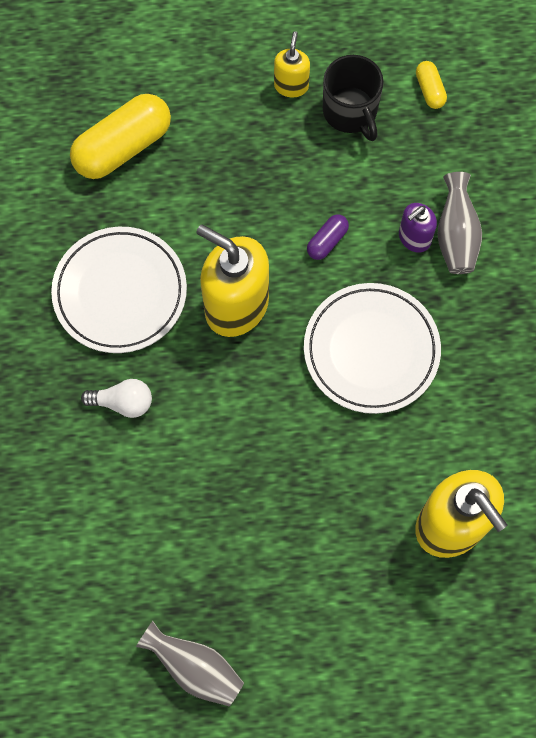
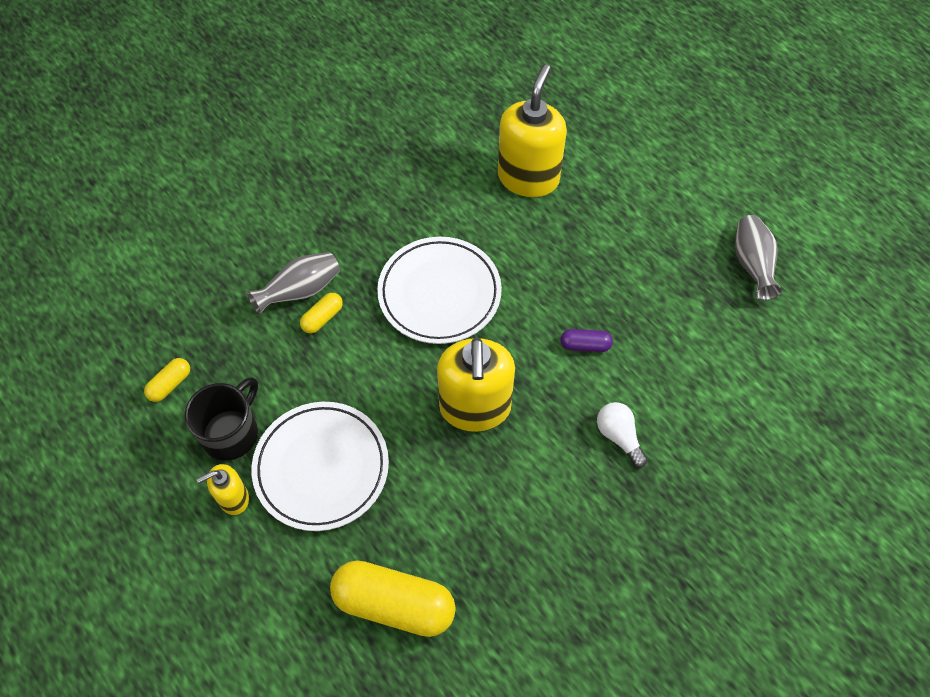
camera: 125 degrees left, 10 degrees down
white plate [51,227,187,353] -> white plate moved to [252,402,389,531]
purple capsule [307,214,349,260] -> purple capsule moved to [560,329,613,352]
purple soap dispenser [399,203,437,253] -> yellow capsule [300,293,343,333]

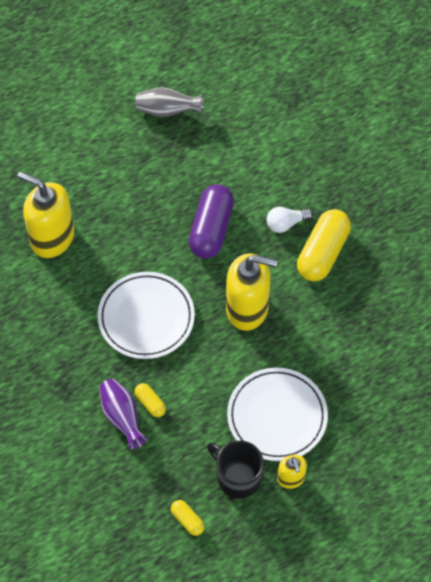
camera: 80 degrees left, 0 degrees up
grey vase [247,252,340,314] -> purple vase [99,379,147,449]
yellow capsule [330,560,456,637] -> yellow capsule moved to [297,209,351,281]
purple capsule [560,329,613,352] -> purple capsule [189,184,234,259], size x2.13

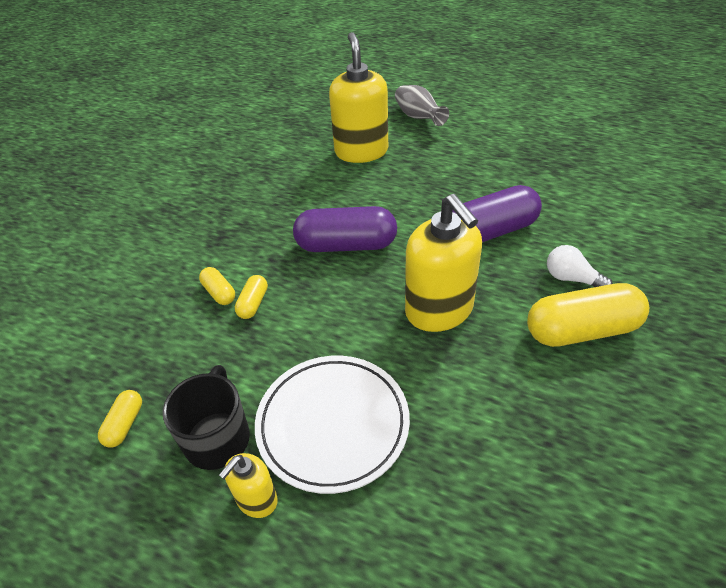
camera: 55 degrees right, 15 degrees down
white plate [98,272,195,359] -> purple capsule [293,206,397,252]
purple vase [99,379,147,449] -> yellow capsule [199,267,235,305]
grey vase [135,87,204,117] -> grey vase moved to [395,85,449,126]

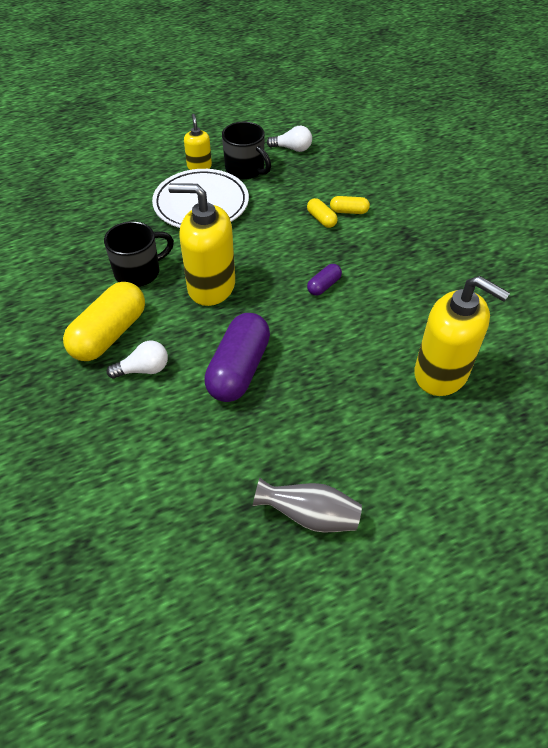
camera: 130 degrees right, 5 degrees up
yellow capsule [98,390,142,448] -> white light bulb [267,126,312,152]
purple capsule [293,206,397,252] -> purple capsule [307,264,342,296], size x0.47
grey vase [395,85,449,126] -> grey vase moved to [253,478,362,533]
none -> black mug [104,221,174,287]

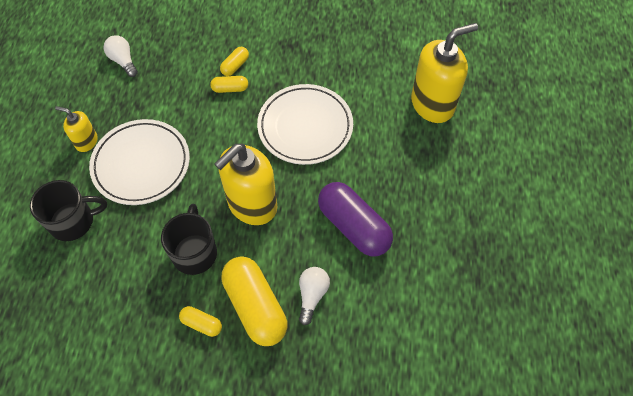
camera: 60 degrees left, 10 degrees up
black mug [222,122,271,179] -> black mug moved to [30,180,107,241]
grey vase [253,478,362,533] -> none
white light bulb [267,126,312,152] -> white light bulb turned 75 degrees counterclockwise [103,35,138,77]
purple capsule [307,264,342,296] -> white plate [257,84,353,165]
none -> yellow capsule [179,306,222,337]

